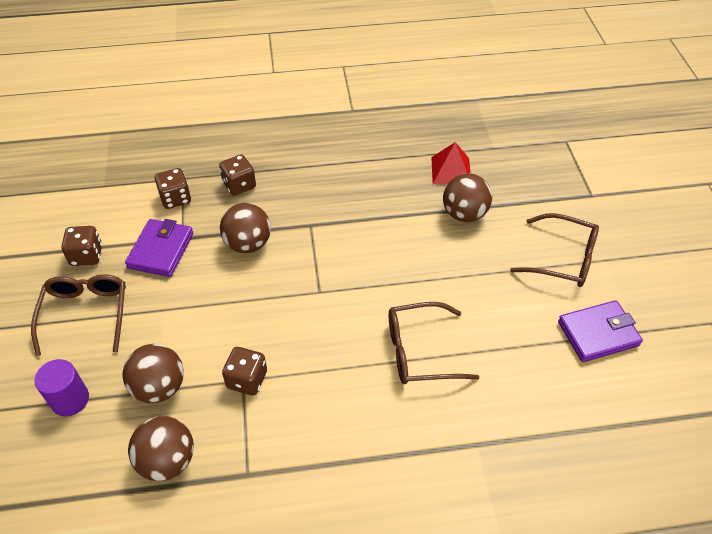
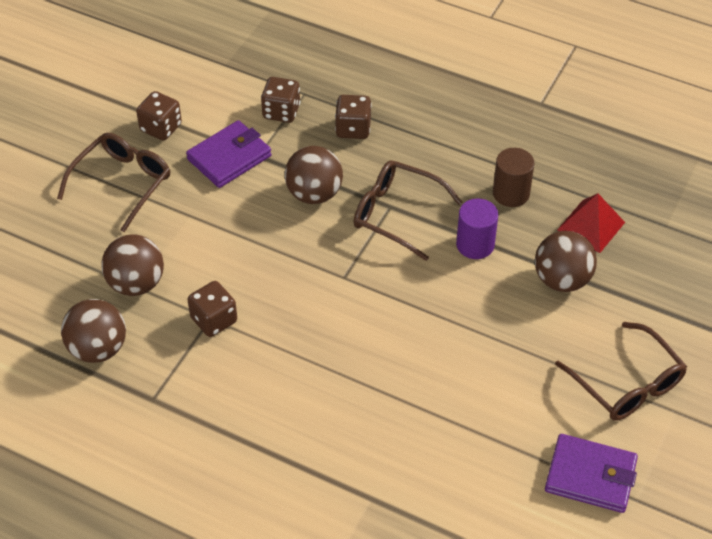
camera: 35 degrees right, 0 degrees up
purple cylinder [34,359,89,416] -> purple cylinder moved to [456,198,498,259]
brown glasses [389,302,480,384] -> brown glasses moved to [354,160,463,261]
none -> brown cylinder [493,148,535,207]

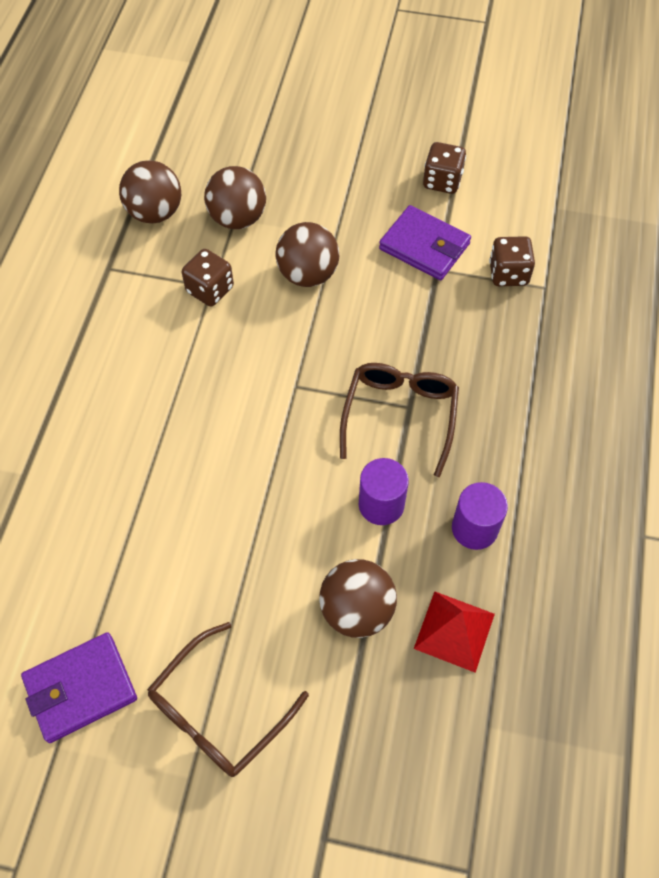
camera: 75 degrees right, 10 degrees up
brown glasses [57,133,170,232] -> none
brown ball [284,146,343,204] -> brown ball moved to [275,222,339,287]
brown dice [335,95,372,139] -> none
brown cylinder [493,148,535,207] -> purple cylinder [452,482,508,550]
purple wallet [545,434,638,513] -> purple wallet turned 60 degrees clockwise [21,632,137,743]

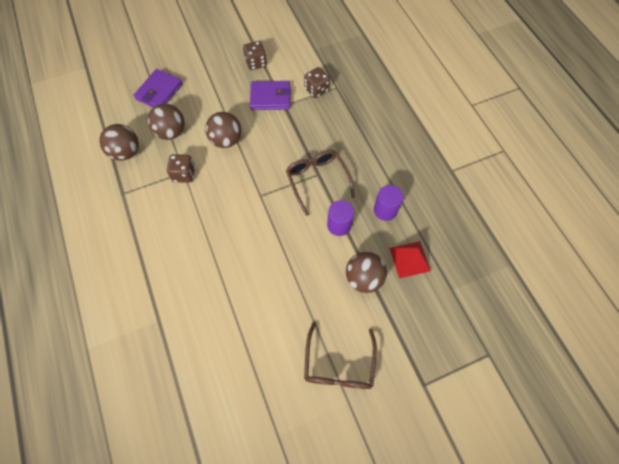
camera: 35 degrees left, 5 degrees up
purple wallet [21,632,137,743] -> purple wallet moved to [134,69,183,107]

